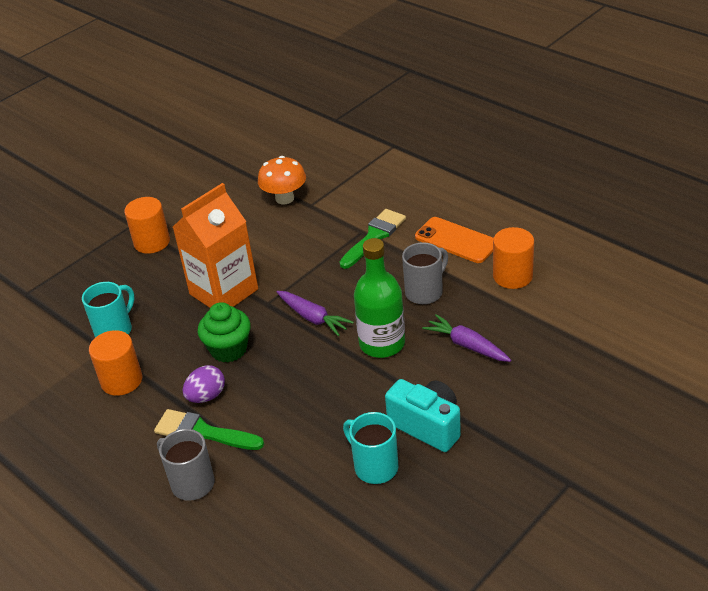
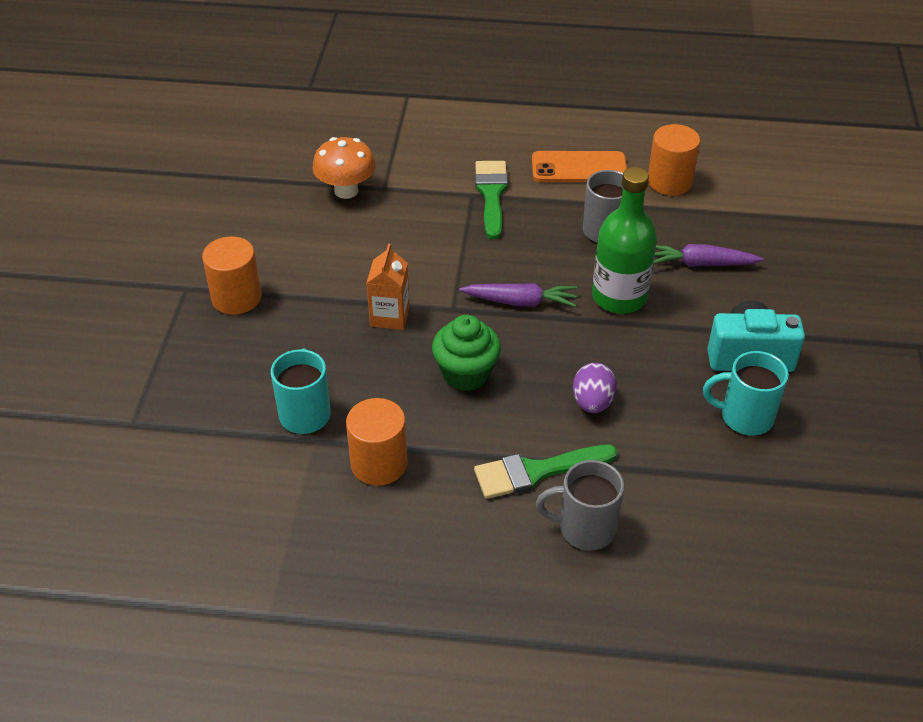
camera: 40 degrees left, 5 degrees up
orange carton [173,183,258,308] -> orange carton [367,244,410,330], size x0.52
purple egg [182,365,225,403] -> purple egg moved to [573,363,617,413]

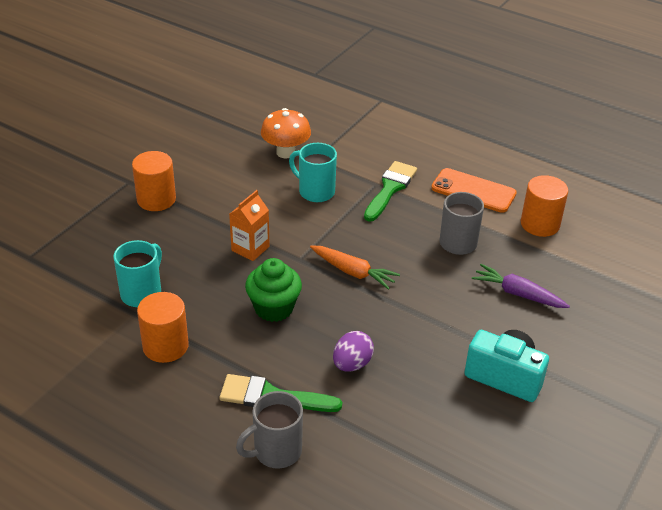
camera: 25 degrees right, 5 degrees down
purple carrot [459,283,577,307] -> orange carrot [310,245,400,290]
grey mug [536,460,624,551] -> grey mug turned 60 degrees counterclockwise [236,391,303,469]
green bottle [592,167,657,314] -> none
turquoise mug [703,351,789,436] -> turquoise mug moved to [289,143,337,202]

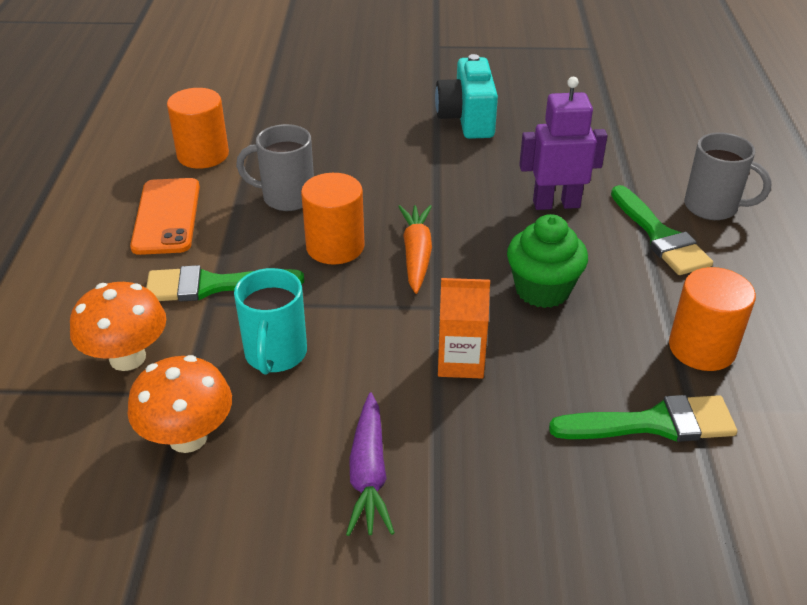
camera: 120 degrees left, 0 degrees up
turquoise mug [113,240,162,307] -> green brush [549,395,737,442]
orange cylinder [132,151,176,211] -> orange cylinder moved to [301,173,365,265]
purple egg [333,331,374,372] -> purple robot [519,77,608,210]
purple carrot [472,264,570,308] -> purple carrot moved to [346,393,395,536]
none -> orange mushroom [70,282,166,371]

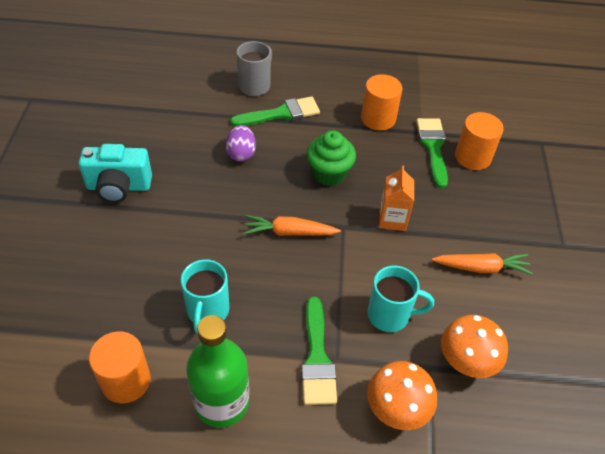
camera: 90 degrees left, 10 degrees up
orange phone [130,178,200,255] -> green bottle [186,315,249,428]
grey mug [236,124,314,211] -> turquoise mug [181,259,229,333]
orange cylinder [301,173,365,265] -> orange cylinder moved to [455,112,504,170]
purple carrot [346,393,395,536] -> orange carrot [432,253,533,274]
purple robot [519,77,608,210] -> purple egg [226,125,256,162]

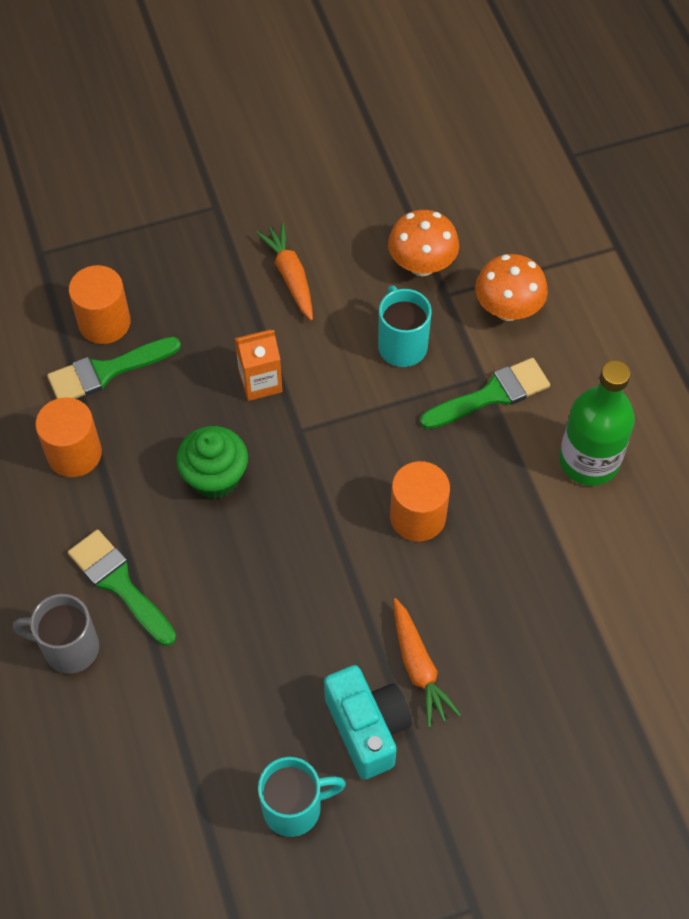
camera: 110 degrees left, 10 degrees up
orange cylinder [89,332,151,403] -> orange cylinder moved to [390,461,450,542]
turquoise mug [181,259,229,333] -> turquoise mug moved to [258,757,346,837]
purple egg [226,125,256,162] -> none
orange carrot [244,215,341,236] -> orange carrot moved to [393,598,461,727]

